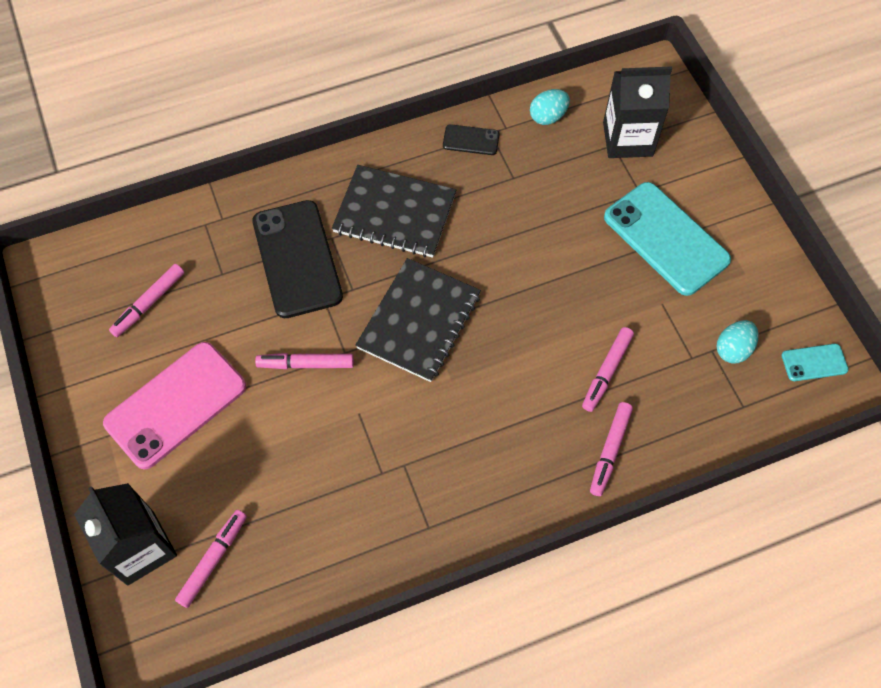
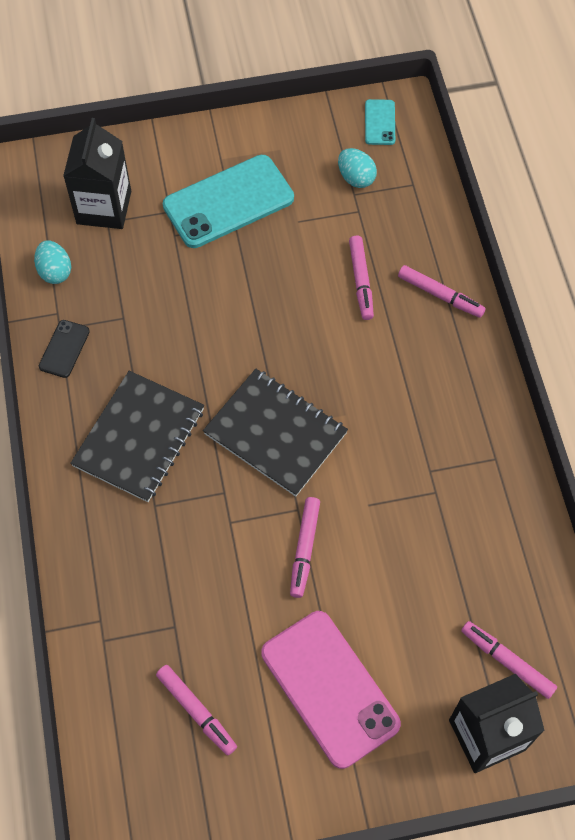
camera: 80 degrees left, 0 degrees up
black phone [252,200,343,318] -> none
pink marker [582,327,634,412] -> pink marker turned 45 degrees clockwise [349,235,374,320]

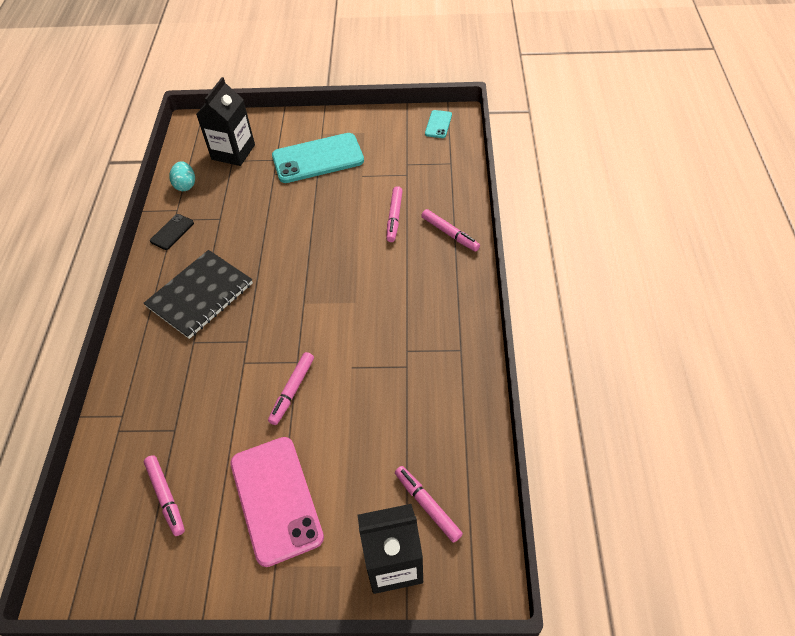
camera: 15 degrees right, 10 degrees down
black notebook [203,369,348,497] -> none
turquoise egg [338,148,377,188] -> none

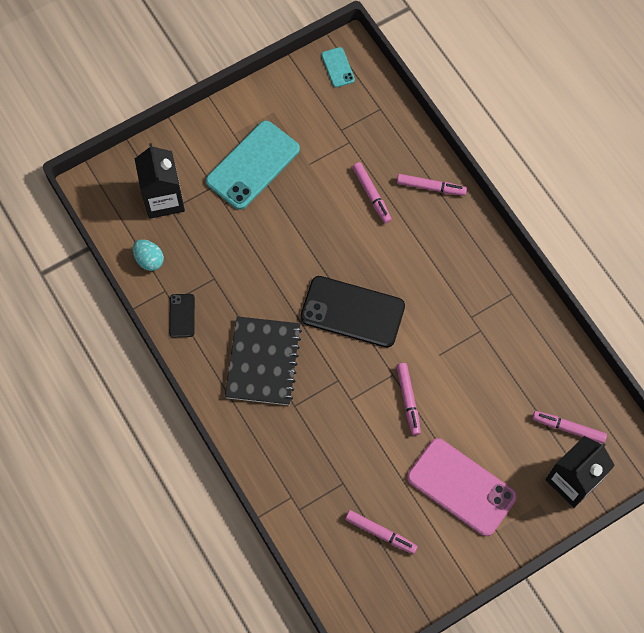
camera: 35 degrees left, 15 degrees up
none -> black phone [300,276,405,348]

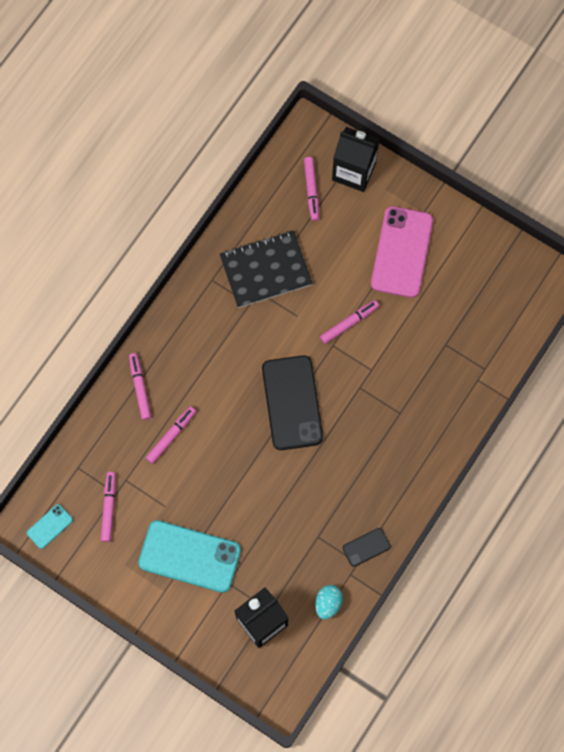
camera: 115 degrees left, 5 degrees up
black notebook [225,316,302,405] -> black notebook moved to [220,231,313,308]
pink marker [345,510,418,554] -> pink marker moved to [101,472,116,542]

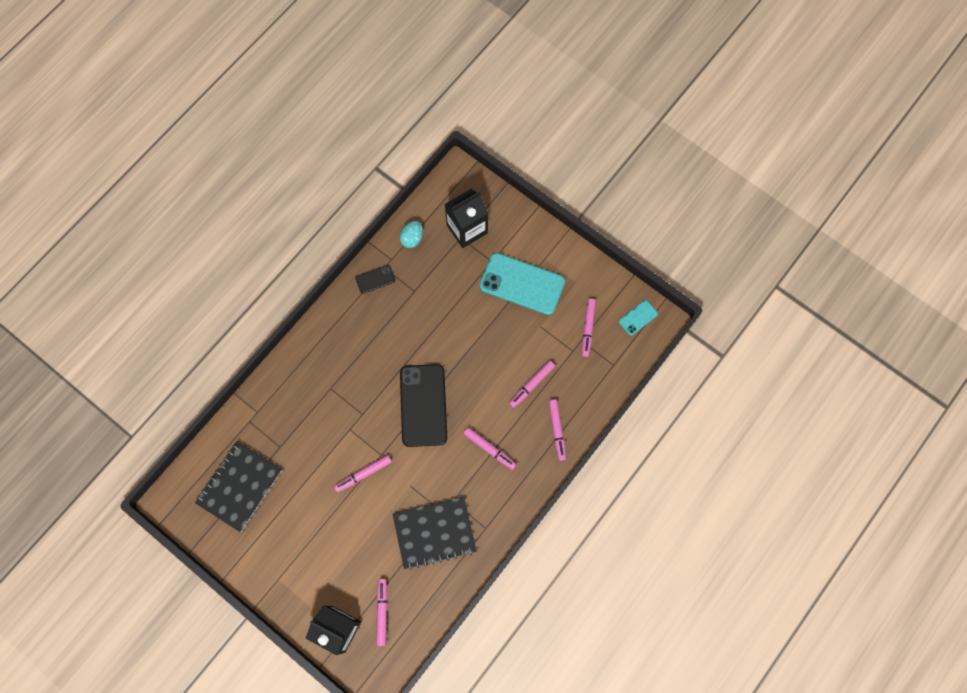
camera: 175 degrees left, 0 degrees up
pink phone [371,206,433,298] -> none
none -> black notebook [195,441,282,532]
none -> pink marker [463,427,517,470]

